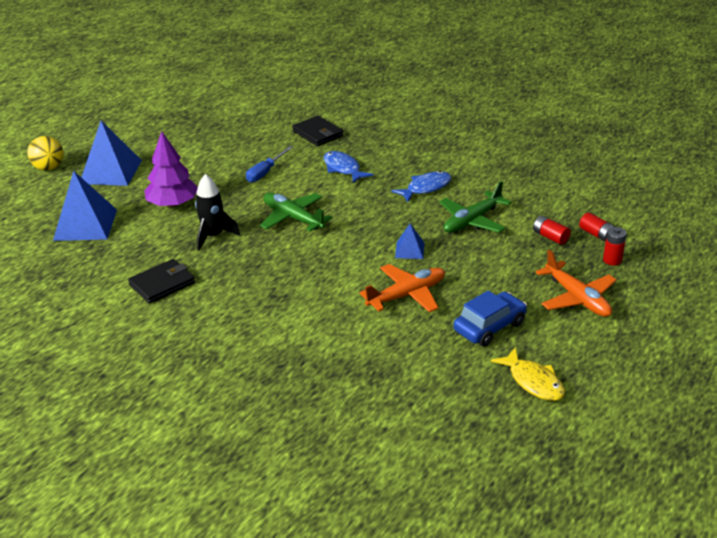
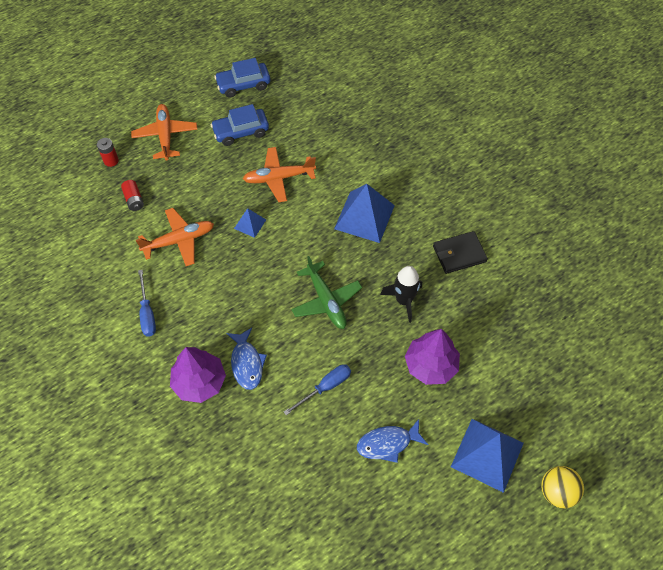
camera: 160 degrees left, 25 degrees up
blue pyramid [53,171,117,241] -> blue pyramid moved to [334,184,395,243]
black wallet [292,116,344,146] -> none
blue fish [392,171,451,202] -> blue fish moved to [357,419,428,463]
green plane [439,181,511,233] -> orange plane [136,208,214,266]
yellow fish [491,347,565,401] -> blue car [214,58,270,98]
red battery [579,212,615,242] -> none
none -> blue screwdriver [138,270,156,337]
none -> purple tree [170,347,226,403]

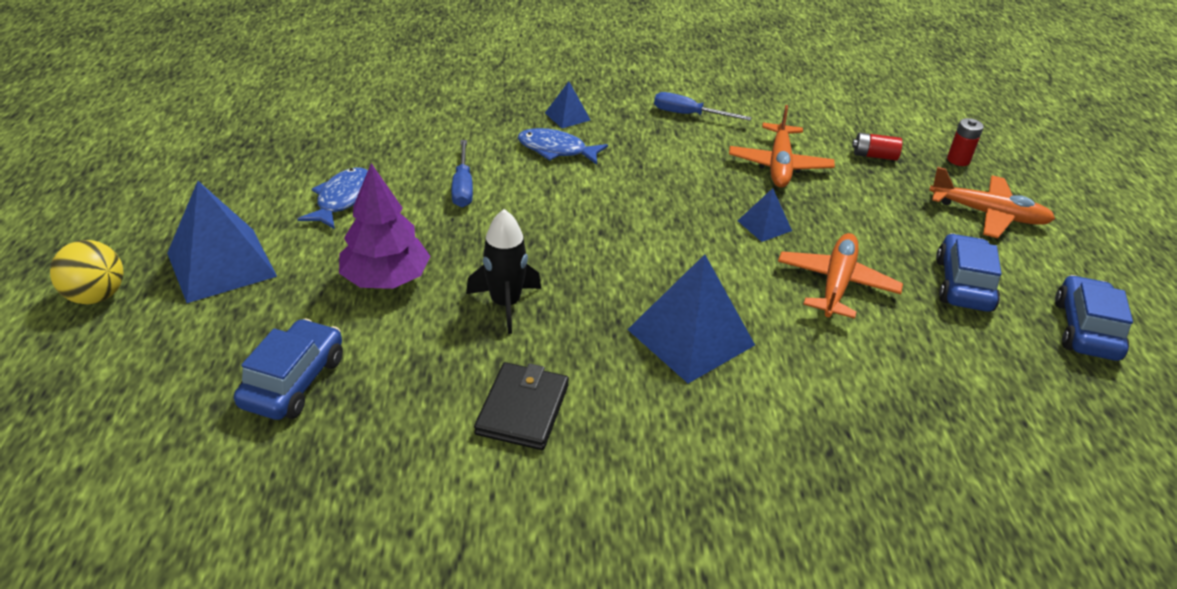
camera: 120 degrees right, 20 degrees down
purple tree [170,347,226,403] -> blue pyramid [545,81,590,128]
green plane [291,256,362,329] -> none
none -> blue car [234,318,343,420]

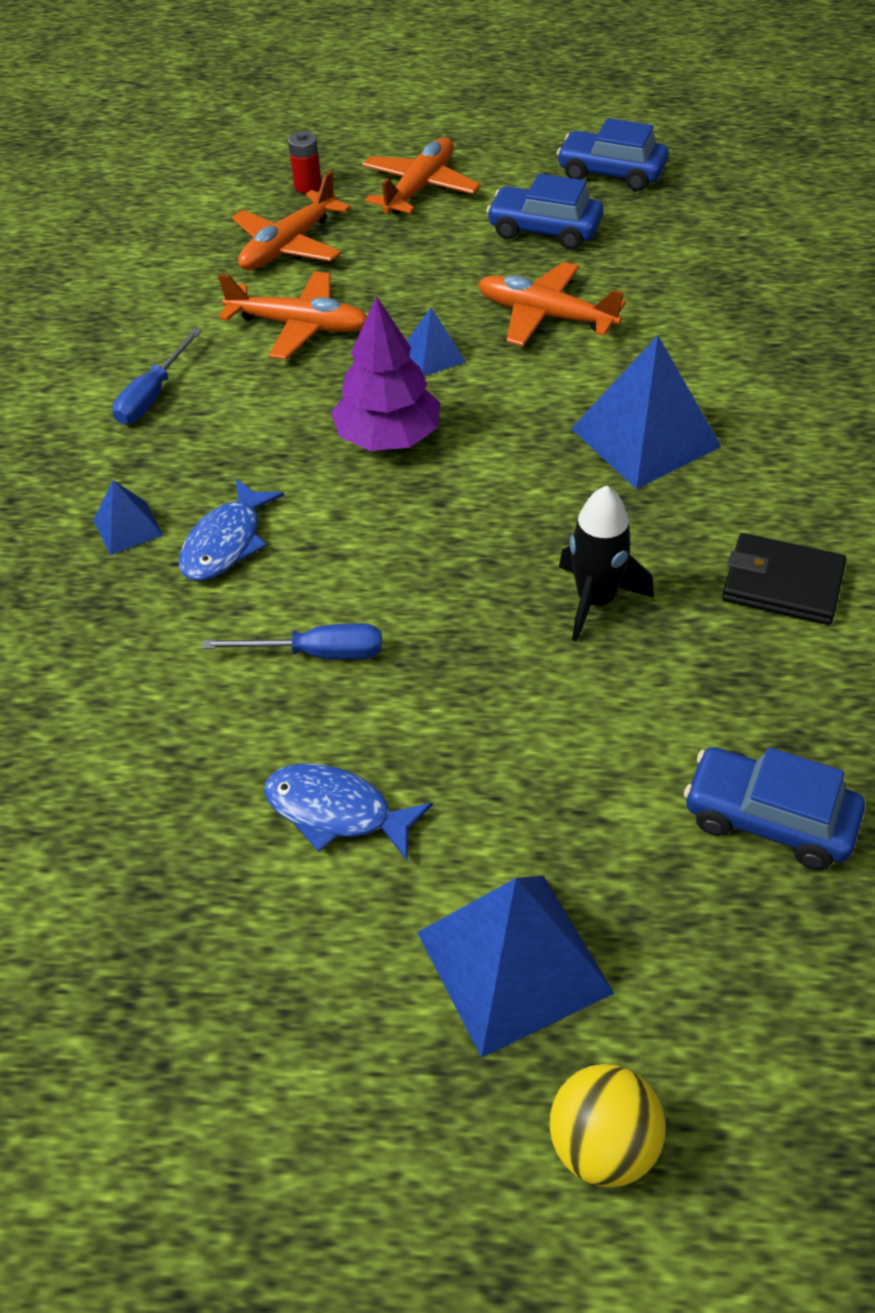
camera: 80 degrees left, 10 degrees up
purple tree [339,163,430,289] -> purple tree moved to [331,296,440,451]
red battery [852,133,902,161] -> orange plane [232,171,351,270]

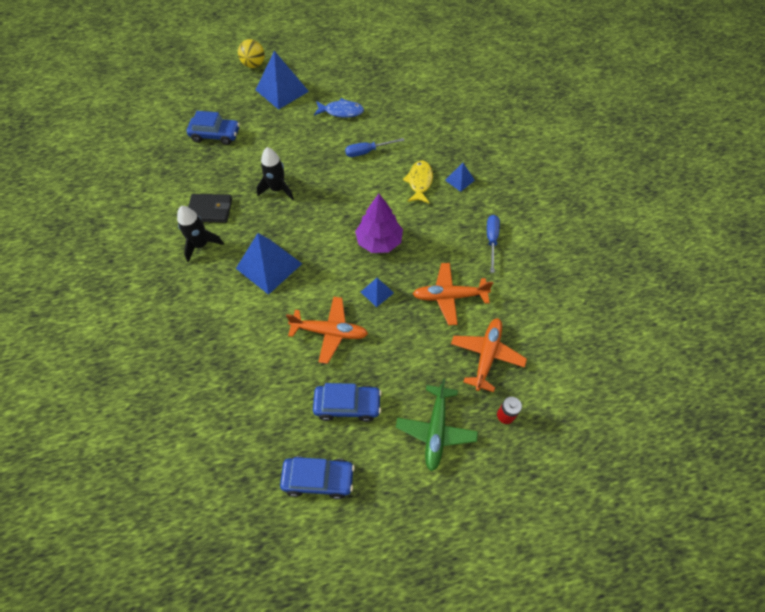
camera: 160 degrees right, 10 degrees up
blue fish [179,479,284,581] -> yellow fish [403,160,433,204]
orange plane [362,138,480,215] -> green plane [396,378,478,472]
none -> black rocket [177,206,224,262]

